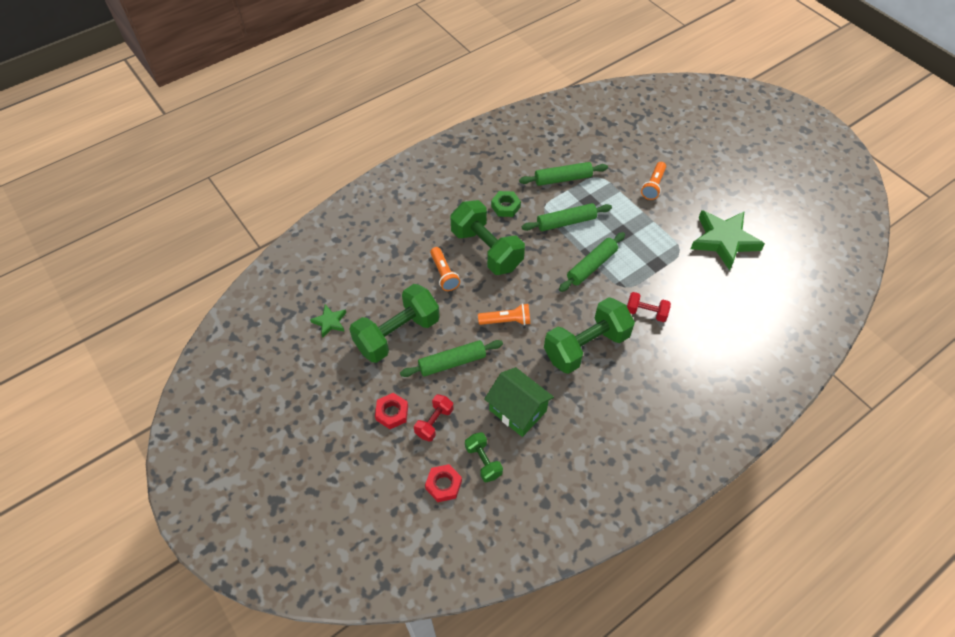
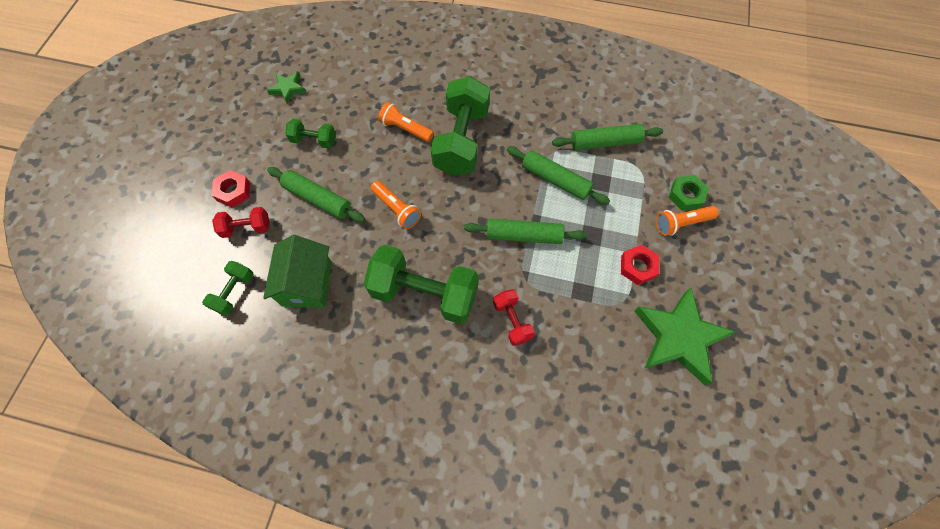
camera: 50 degrees right, 10 degrees up
green dumbbell [349,284,440,363] -> green dumbbell [285,119,336,149], size x0.49
red nut [425,464,462,502] -> red nut moved to [621,245,659,285]
orange flashlight [430,247,460,291] -> orange flashlight turned 90 degrees clockwise [378,102,434,142]
green nut [491,191,521,217] -> green nut moved to [669,175,709,211]
green rolling pin [519,162,608,186] -> green rolling pin turned 45 degrees counterclockwise [552,124,663,150]

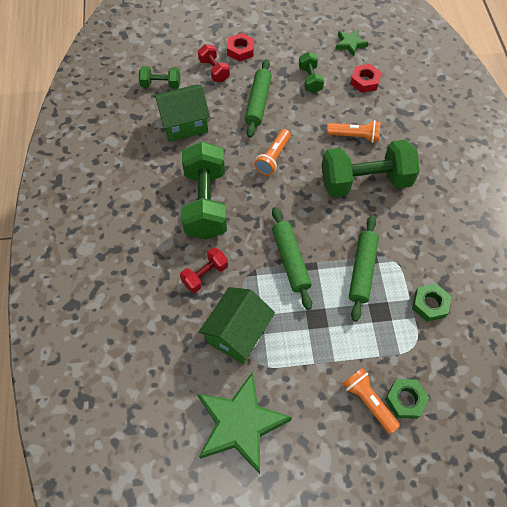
camera: 70 degrees right, 5 degrees down
orange flashlight [378,102,434,142] -> orange flashlight turned 90 degrees clockwise [327,120,381,143]
green rolling pin [552,124,663,150] -> green nut [412,283,451,322]
red nut [621,245,659,285] -> red nut moved to [350,64,382,93]
none -> green house [199,287,275,364]

